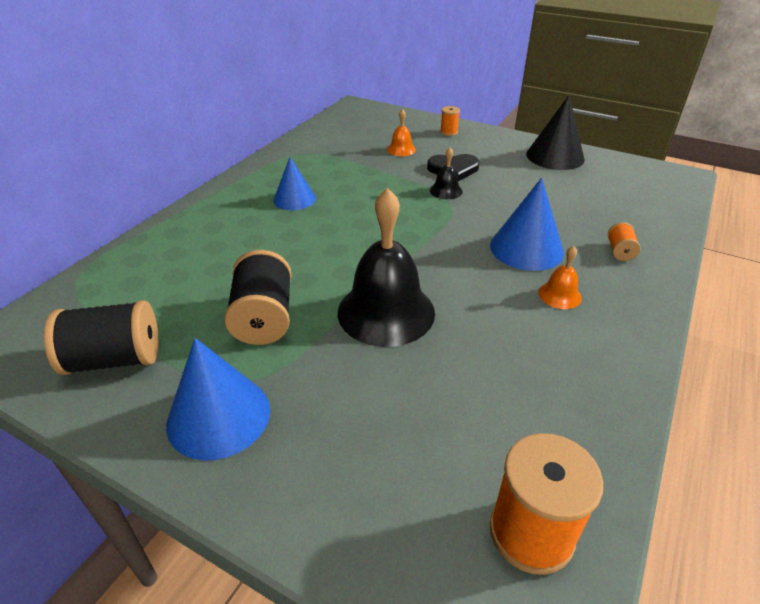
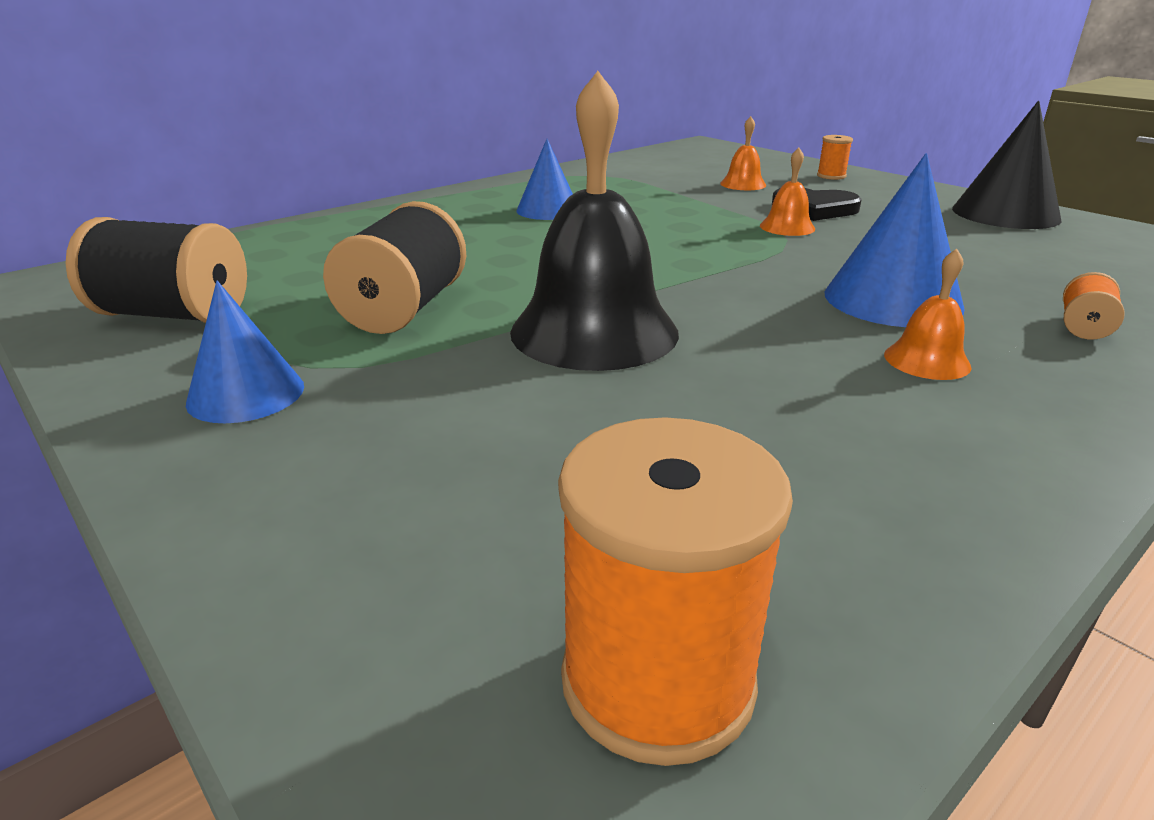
camera: 20 degrees right, 10 degrees down
blue cone [166,338,270,461] -> blue cone [186,281,304,423], size x0.66
black bell [430,147,462,199] -> orange bell [760,148,815,236]

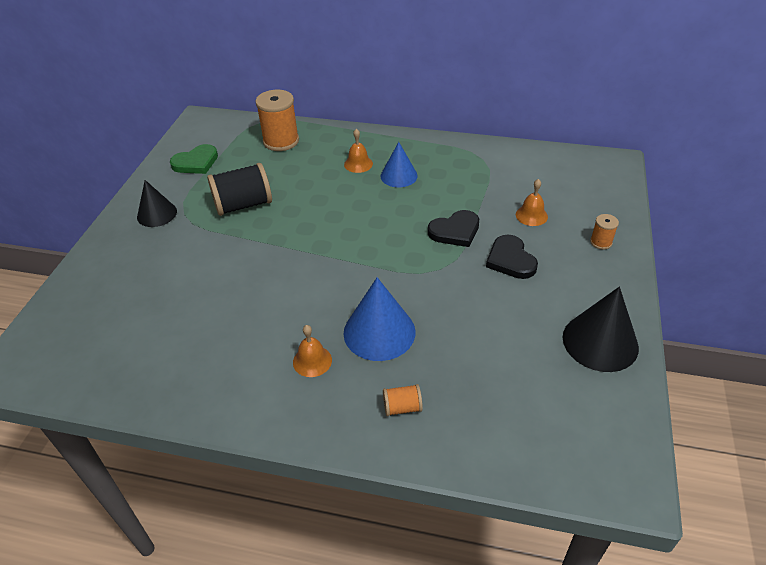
camera: 55 degrees right, 15 degrees up
black spool [66,217,247,323] -> green heart [170,144,218,174]
blue cone [186,281,304,423] -> black cone [137,180,177,227]
black bell [510,71,679,371] -> none
orange spool [558,417,793,766] -> orange spool moved to [255,90,299,151]
orange bell [760,148,815,236] -> orange bell moved to [344,129,373,173]
none -> black heart [428,210,479,247]

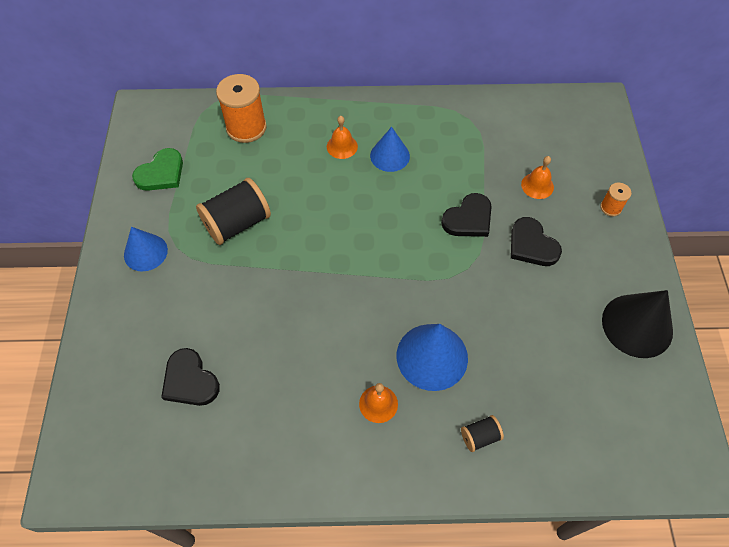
camera: 15 degrees left, 15 degrees up
black cone [137,180,177,227] -> blue cone [124,227,168,271]
orange spool [383,384,423,416] -> black spool [461,415,504,452]
none -> black heart [161,348,220,406]

